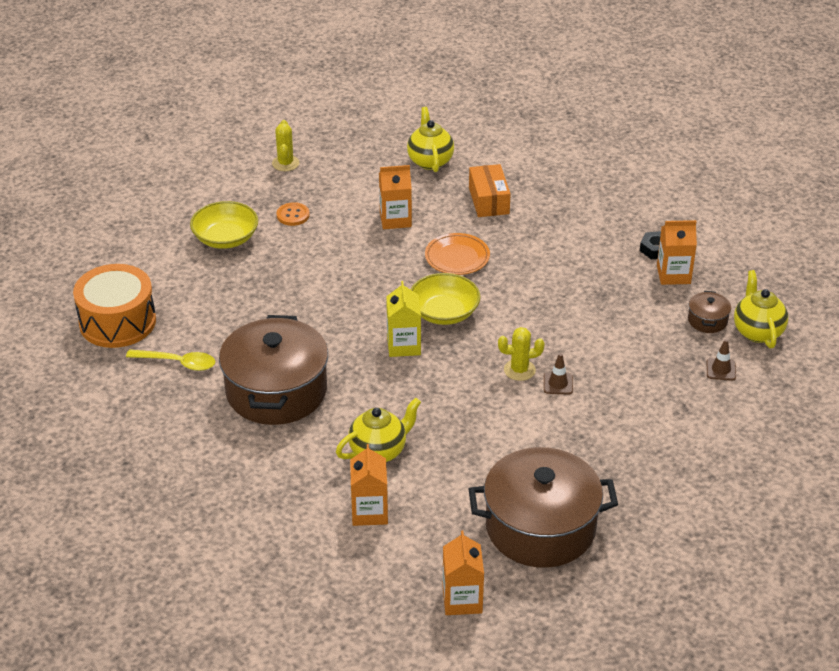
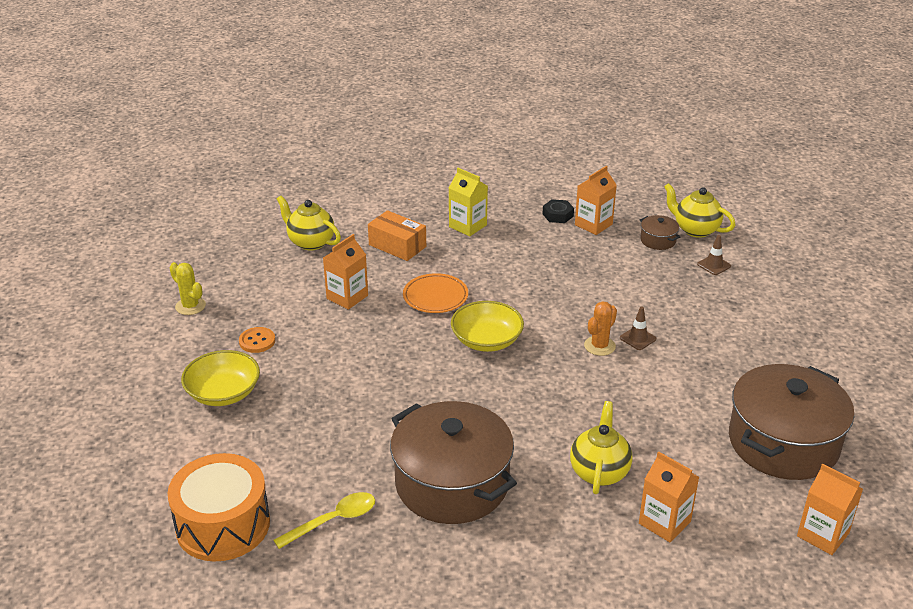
camera: 45 degrees left, 5 degrees down
yellow carton [386,281,421,357] -> yellow carton moved to [449,168,488,236]
yellow cactus [498,327,545,381] -> orange cactus [584,301,617,356]

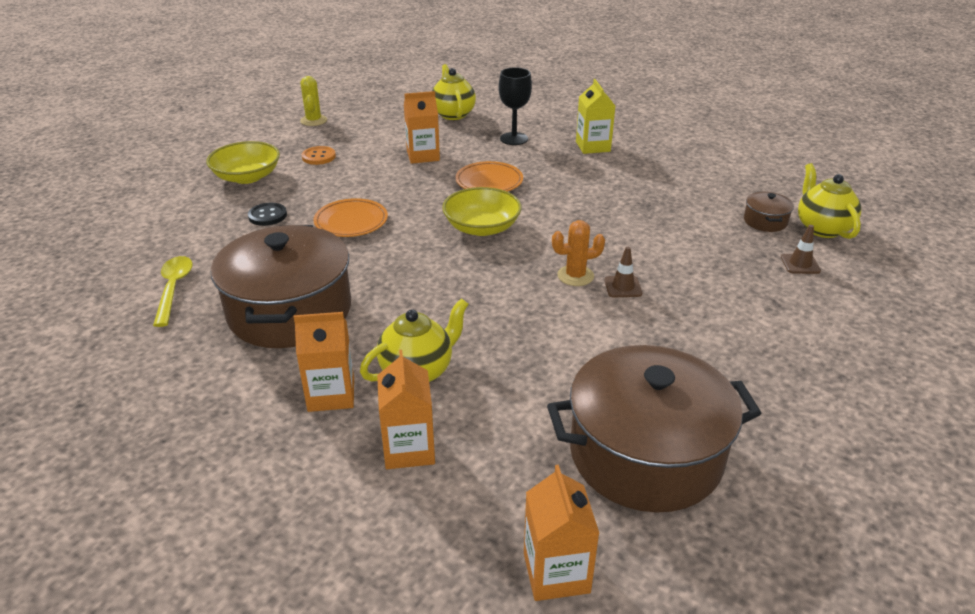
camera: 40 degrees right, 0 degrees up
orange drum [167,453,270,562] -> none
yellow spoon [273,492,375,549] -> yellow spoon turned 105 degrees counterclockwise [153,256,193,327]
orange box [368,210,426,261] -> black goblet [499,67,532,145]
black nut [543,199,574,223] -> none
orange carton [575,166,617,235] -> orange carton moved to [294,312,354,412]
none -> black button [248,203,287,226]
none -> orange plate [313,198,388,237]

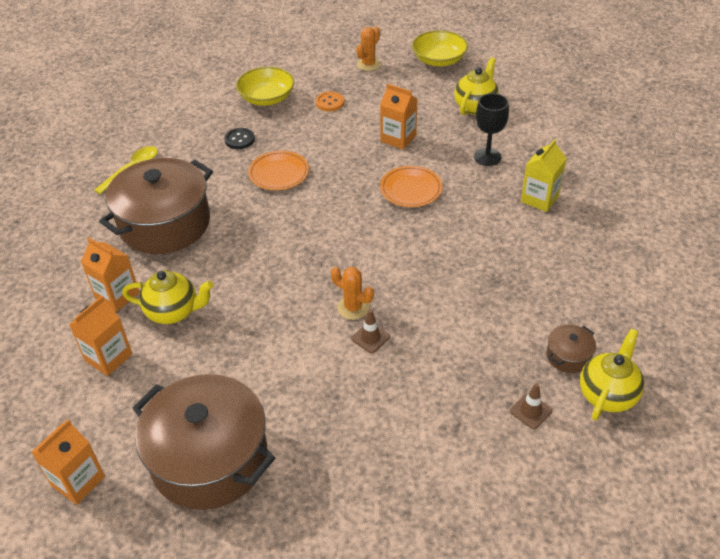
camera: 45 degrees right, 10 degrees up
yellow cactus [300,76,327,126] -> orange cactus [356,26,381,71]
yellow bowl [442,187,522,236] -> yellow bowl moved to [412,30,468,67]

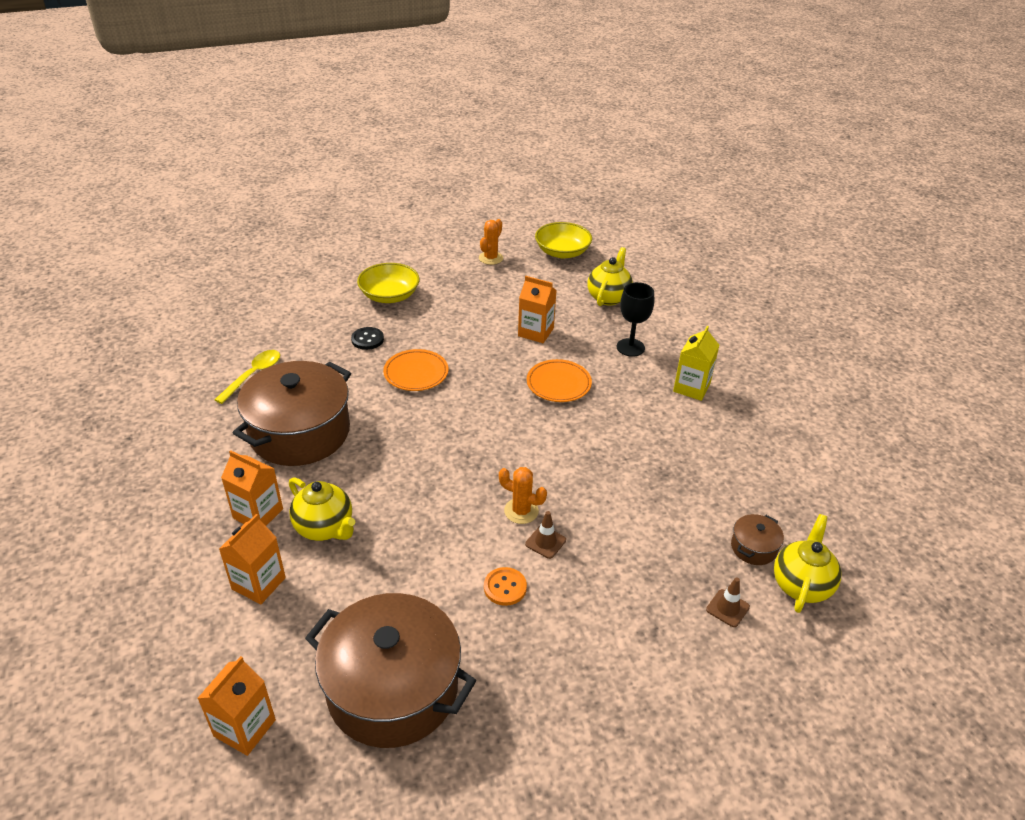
camera: 10 degrees left, 5 degrees down
yellow teapot [122,270,213,324] -> yellow teapot turned 45 degrees clockwise [289,477,355,541]
orange button [316,92,344,111] -> orange button moved to [484,567,527,606]

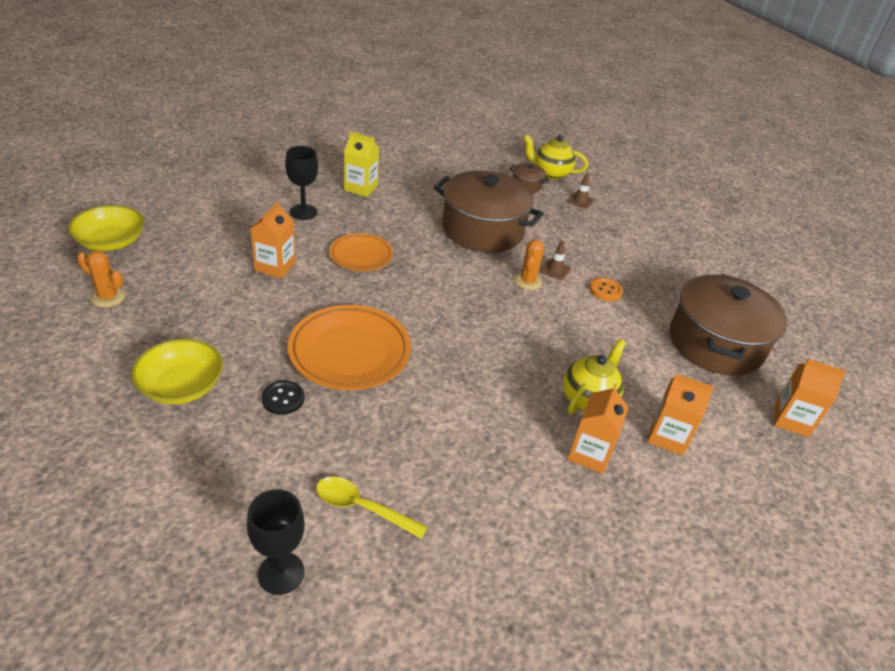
camera: 100 degrees left, 0 degrees up
brown pot [233,361,351,466] -> brown pot moved to [433,171,544,253]
orange plate [383,349,448,391] -> orange plate [288,305,411,390], size x1.64
yellow teapot [588,247,633,306] -> none
none -> black goblet [247,489,305,595]

